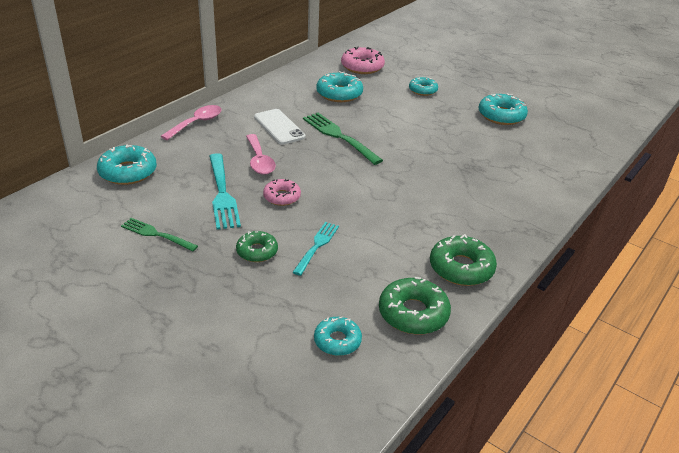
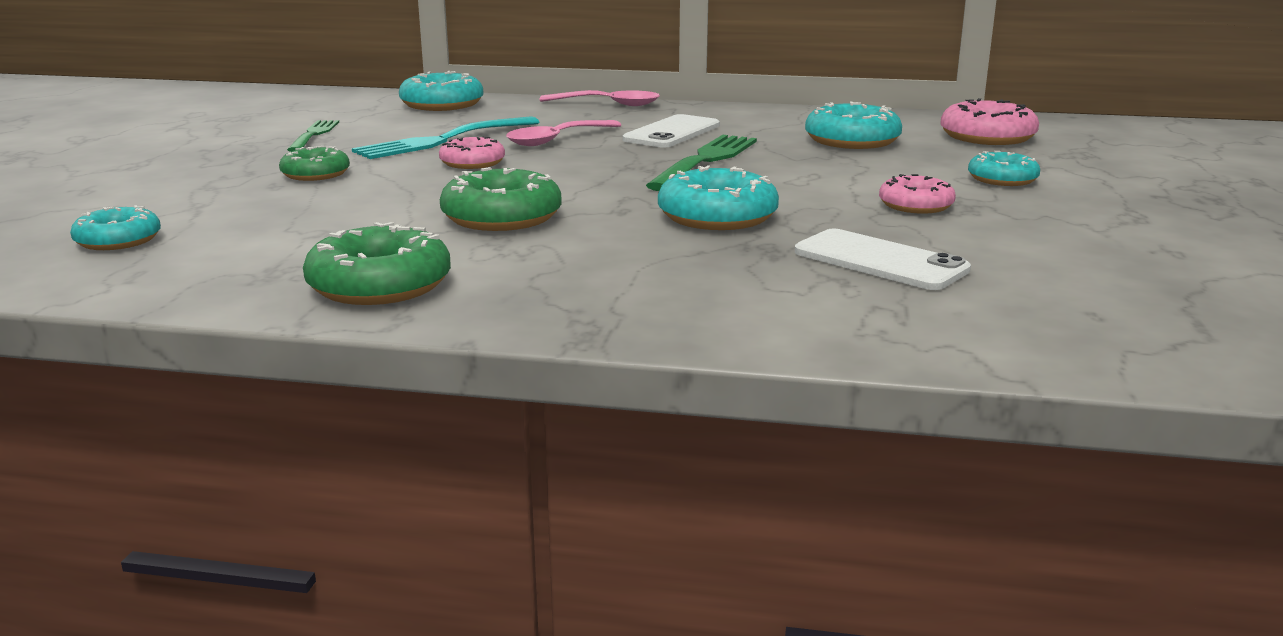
camera: 65 degrees right, 15 degrees down
turquoise fork [292,222,339,276] -> none
green donut [379,277,451,335] -> green donut moved to [440,167,562,231]
turquoise donut [479,93,528,125] -> turquoise donut moved to [658,165,779,230]
none -> white phone [795,229,971,290]
none -> pink donut [879,174,956,214]

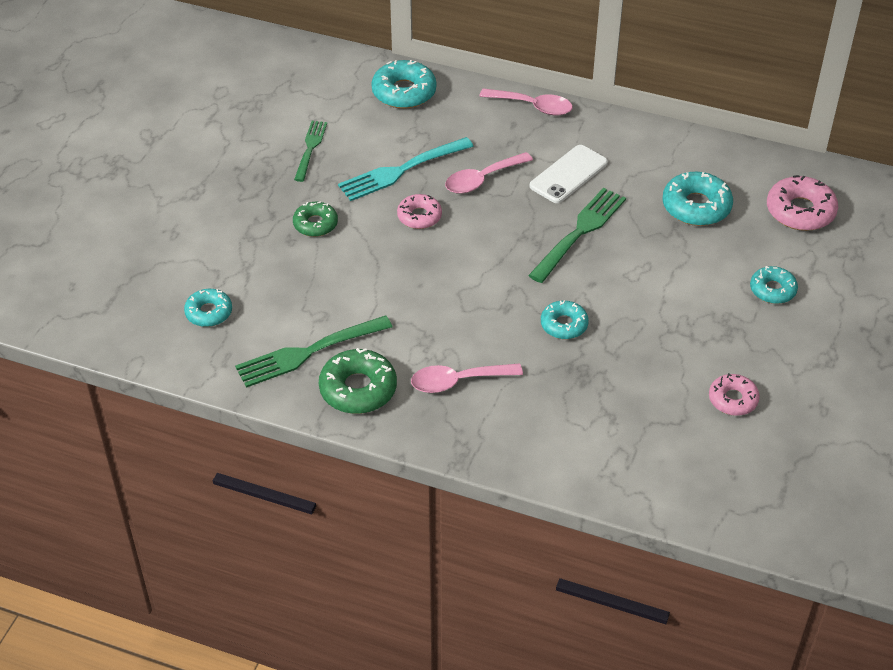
camera: 10 degrees right, 25 degrees up
green donut [440,167,562,231] -> none
turquoise donut [658,165,779,230] -> turquoise donut [541,301,589,339], size x0.64
white phone [795,229,971,290] -> none
pink donut [879,174,956,214] -> pink donut moved to [709,373,760,416]
none -> green fork [235,315,393,388]
none -> pink spoon [411,363,523,393]

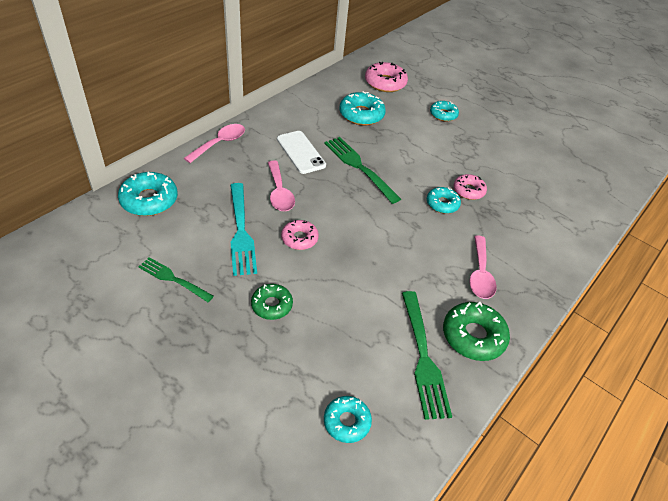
camera: 75 degrees left, 0 degrees up
pink donut [709,373,760,416] -> pink donut moved to [454,174,487,200]

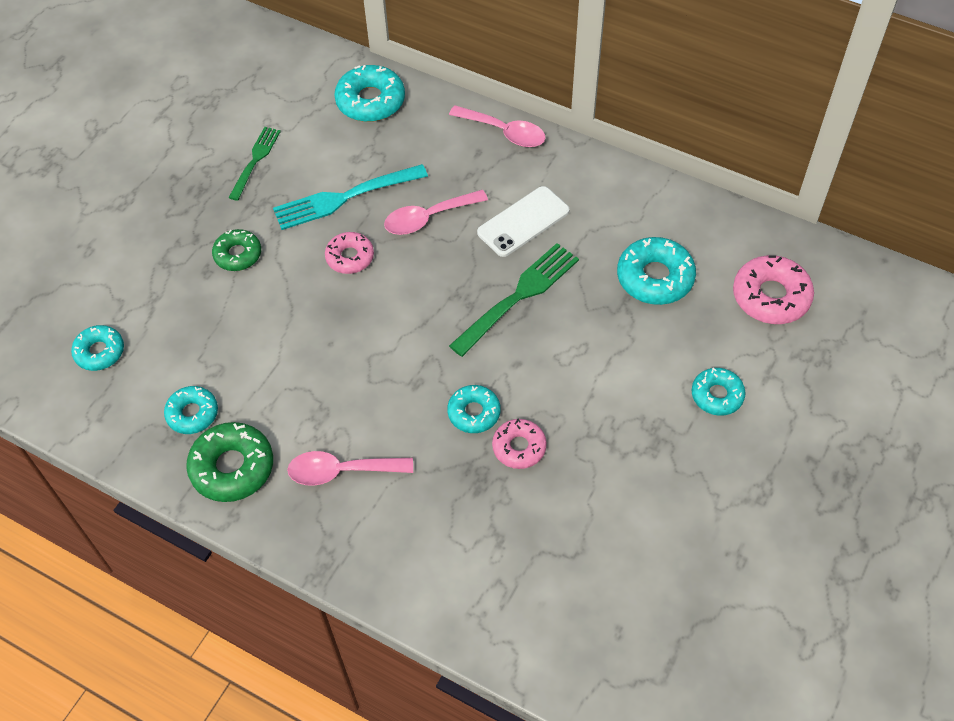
camera: 85 degrees right, 10 degrees up
green fork [402,291,452,420] -> turquoise donut [164,386,218,434]

